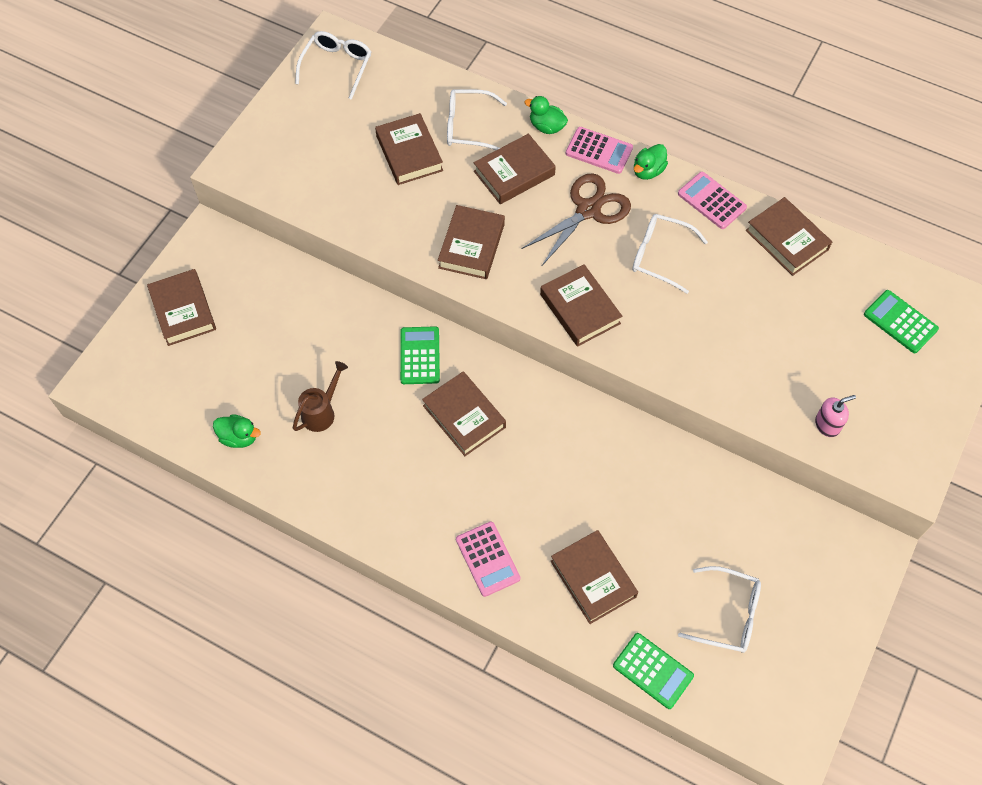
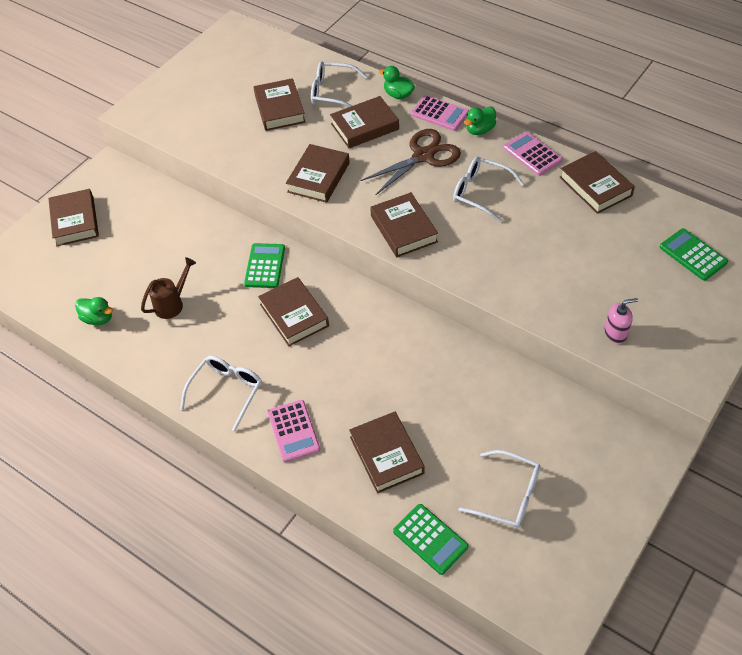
camera: 10 degrees right, 10 degrees down
white glasses [295,31,371,100] -> white glasses moved to [180,356,262,432]

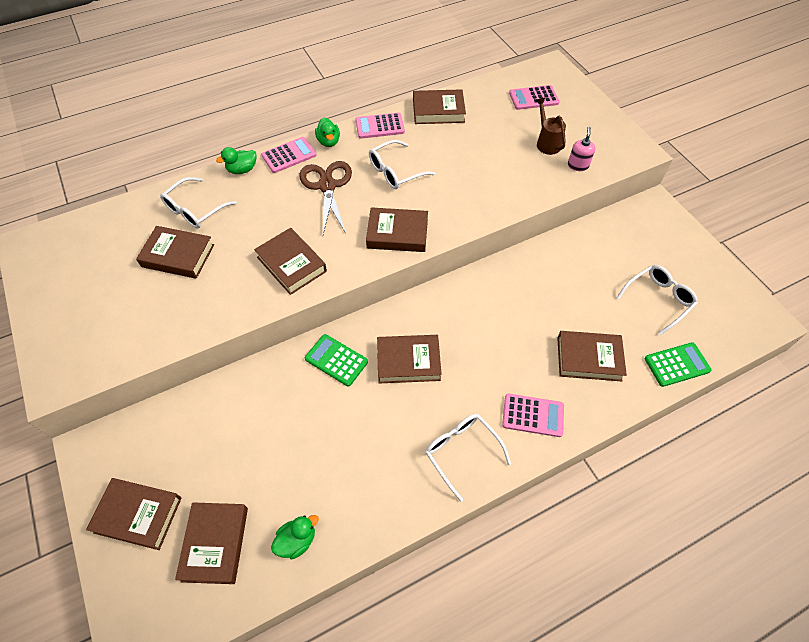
camera: 65 degrees left, 5 degrees up
brown watering can [141,257,196,319] -> brown watering can moved to [535,97,566,155]
brown book [330,96,399,148] -> brown book moved to [175,503,248,584]
green calculator [660,228,728,281] -> pink calculator [509,85,560,110]

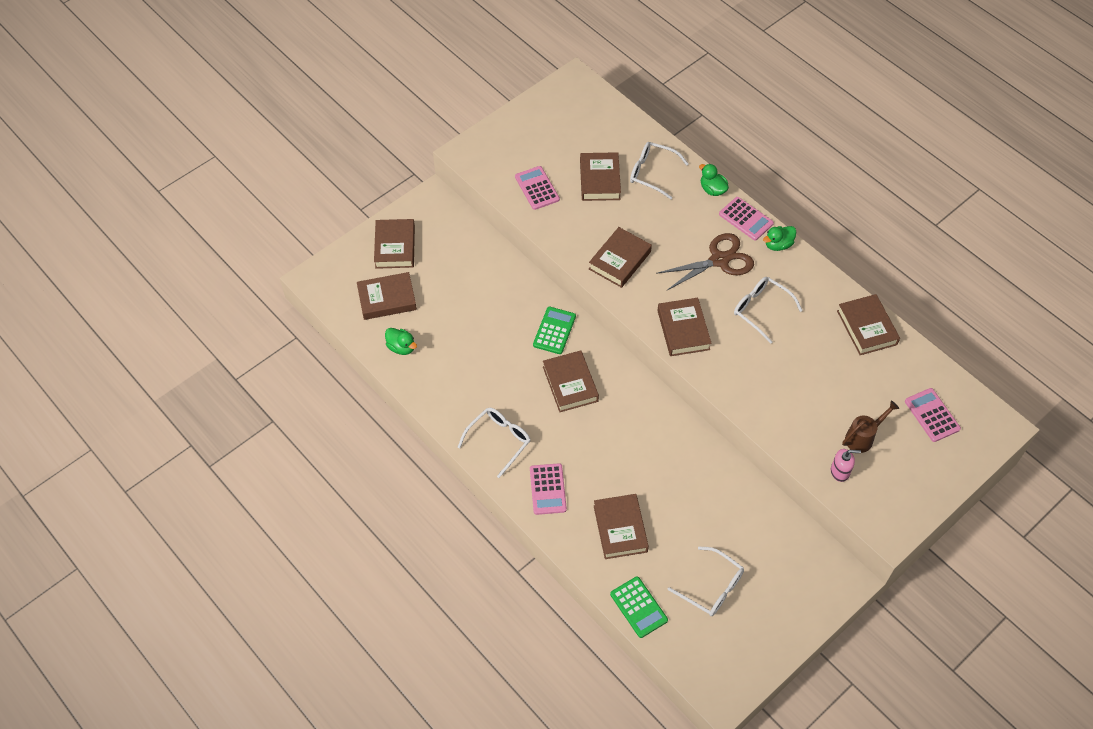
camera: 75 degrees right, 0 degrees up
pink calculator [355,113,405,139] -> pink calculator moved to [515,166,560,210]

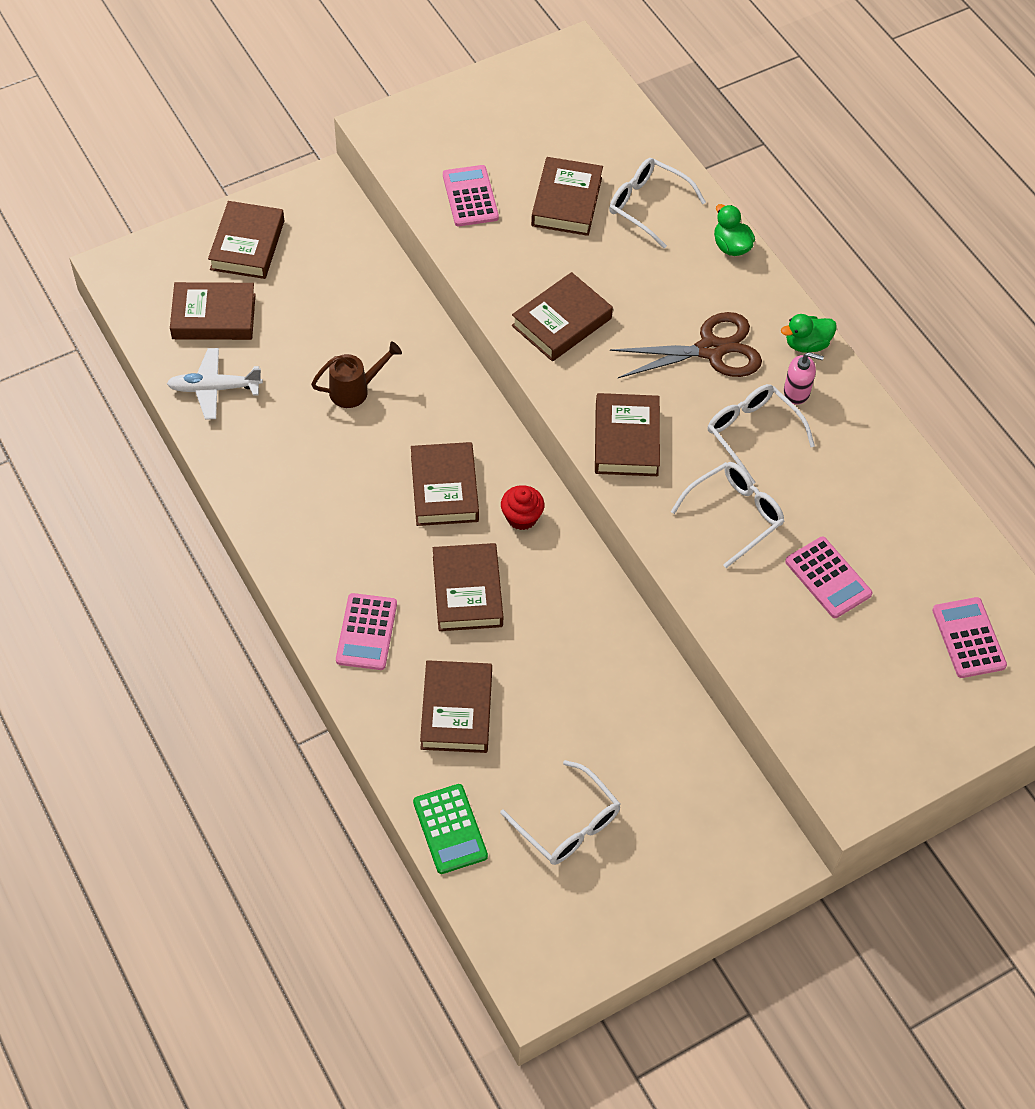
camera: 10 degrees right, 0 degrees up
green duck [385,328,417,355] -> white plane [167,348,263,420]
white glasses [458,407,531,478] -> white glasses moved to [671,462,785,568]
green calculator [533,307,576,354] -> none
pink calculator [719,197,774,240] -> pink calculator moved to [785,537,873,618]
pink soap dispenser [831,449,861,482] -> pink soap dispenser moved to [784,352,824,404]
brown book [837,294,900,355] -> brown book moved to [433,543,503,631]
brown watering can [842,401,899,453] -> brown watering can moved to [311,342,402,408]
none -> red cupcake [501,485,544,530]

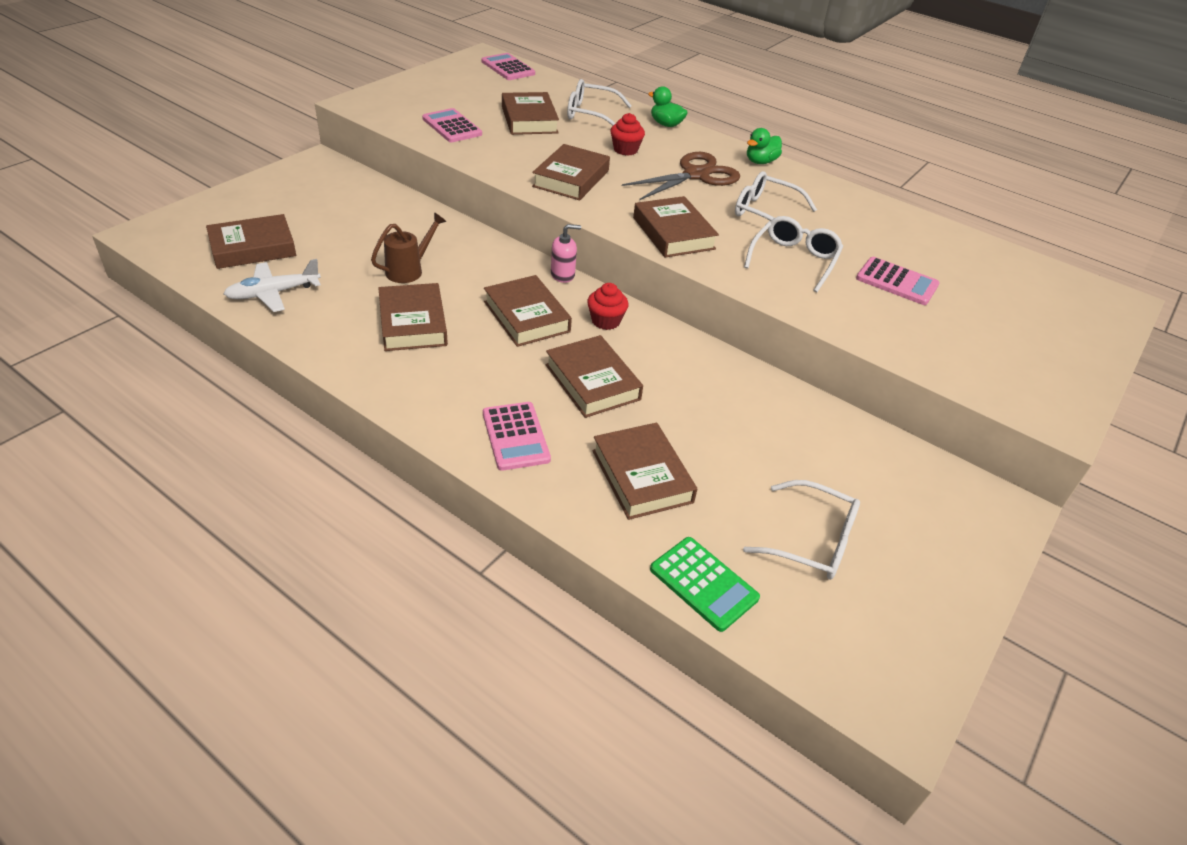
camera: 25 degrees left, 15 degrees down
brown book [208,201,284,279] -> brown book moved to [378,283,448,351]
pink soap dispenser [784,352,824,404] -> pink soap dispenser moved to [551,224,581,283]
pink calculator [932,597,1007,678] -> pink calculator moved to [482,53,535,80]
none -> red cupcake [610,113,645,156]

